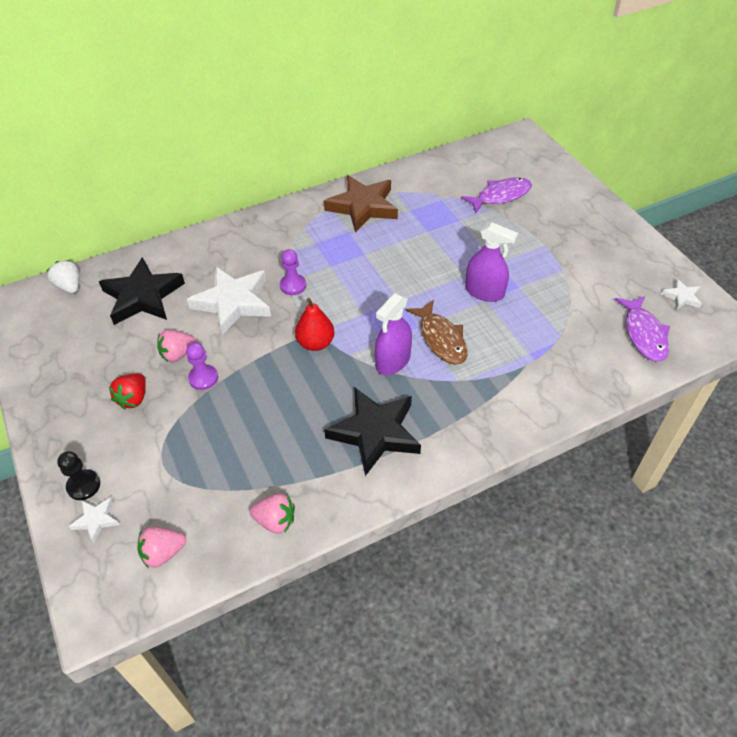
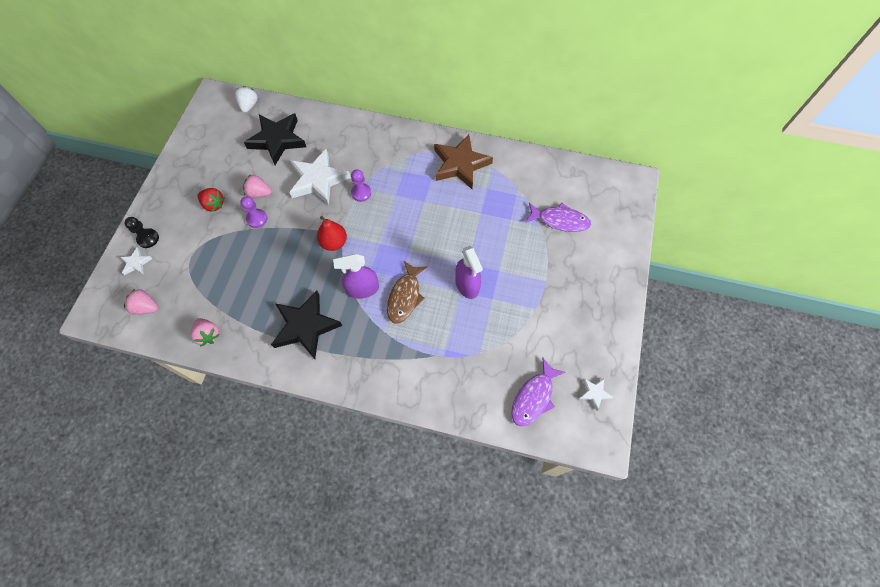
camera: 40 degrees right, 15 degrees up
red strawberry [109,374,146,409] -> red strawberry turned 120 degrees counterclockwise [198,188,225,212]

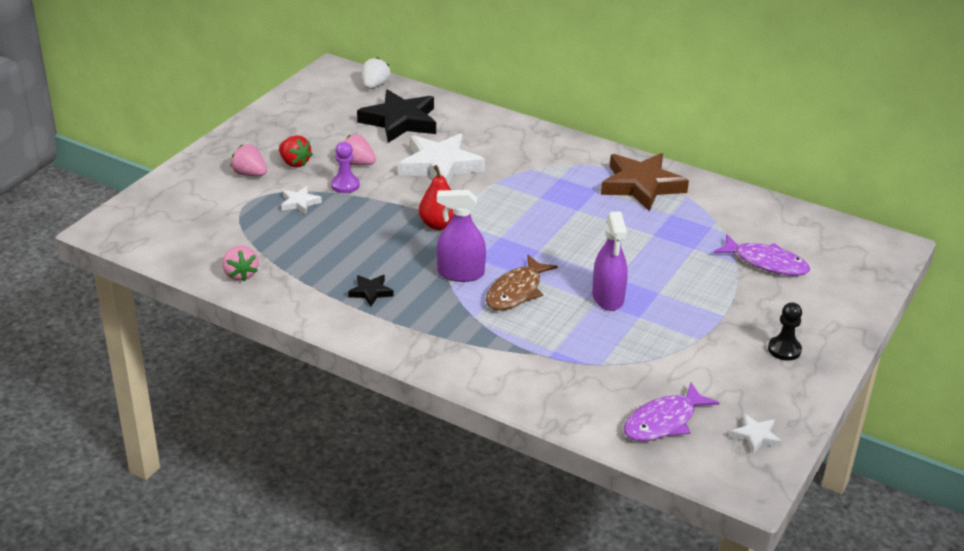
camera: 15 degrees right, 30 degrees down
white star [120,247,153,275] -> white star moved to [281,186,322,214]
pink strawberry [124,289,158,315] -> pink strawberry moved to [230,144,267,176]
black pawn [125,217,159,248] -> black pawn moved to [768,302,802,361]
black star [271,291,342,359] -> black star [348,275,394,306], size x0.46
purple pawn [351,169,371,202] -> none

